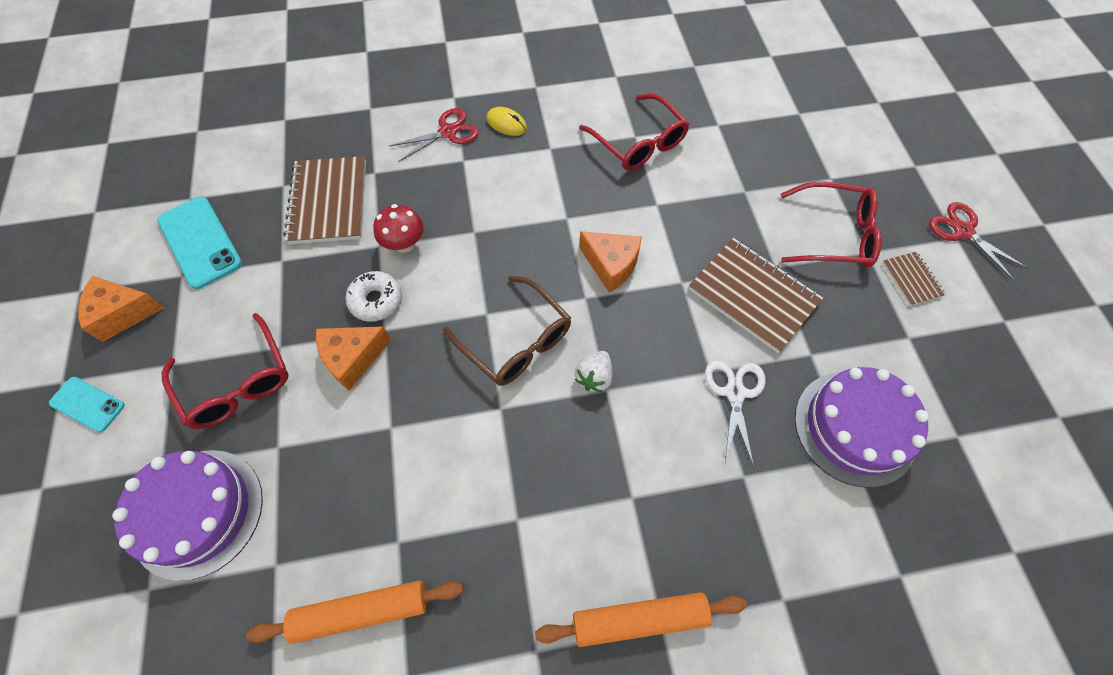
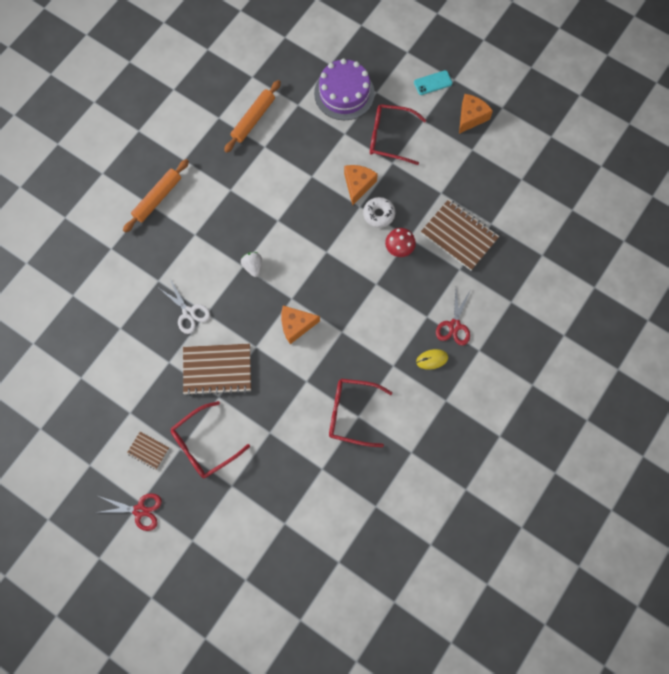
camera: 135 degrees right, 10 degrees up
turquoise phone [157,197,242,289] -> none
brown glasses [443,276,571,386] -> none
purple cake [795,367,929,488] -> none

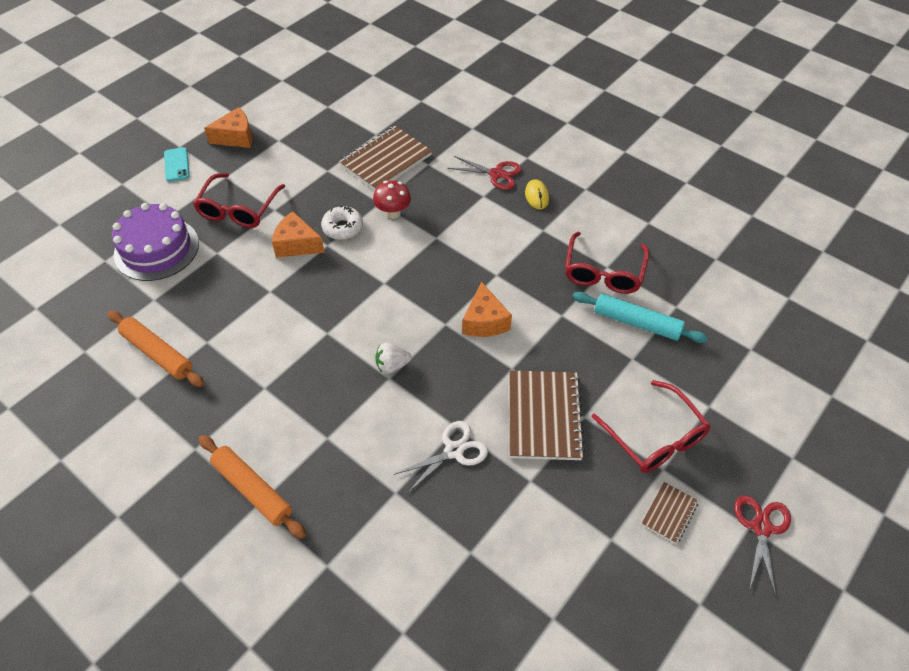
camera: 85 degrees left, 20 degrees down
orange cheese [459,94,493,134] -> orange cheese turned 120 degrees clockwise [204,107,252,148]
none -> turquoise rolling pin [572,292,708,343]

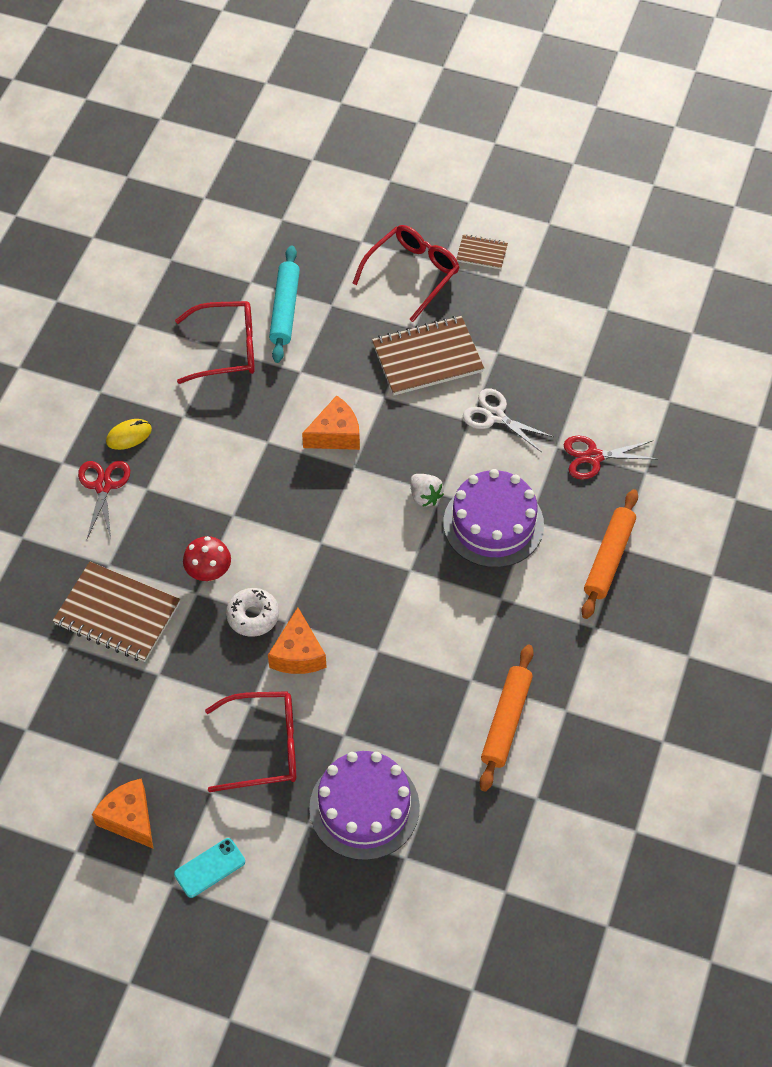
camera: 110 degrees left, 5 degrees up
red scissors [734,495,791,597] -> red scissors moved to [564,435,657,480]
none -> purple cake [443,469,544,568]

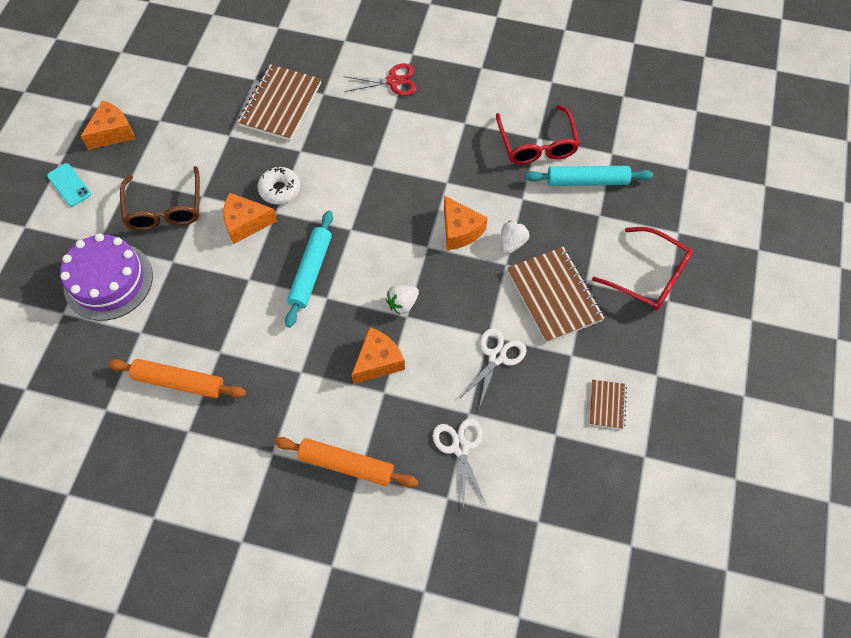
camera: 85 degrees right, 5 degrees up
yellow mouse [106,419,152,450] -> none
red mushroom [183,536,231,581] -> none
red glasses [205,691,296,792] -> brown glasses [120,166,200,231]
purple cake [443,469,544,568] -> orange cheese [352,327,405,384]
brown notebook [456,234,508,269] -> brown notebook moved to [589,380,627,429]
red scissors [564,435,657,480] -> white scissors [432,418,486,509]
none -> turquoise rolling pin [285,211,333,328]
none -> white strawberry [501,221,529,254]

